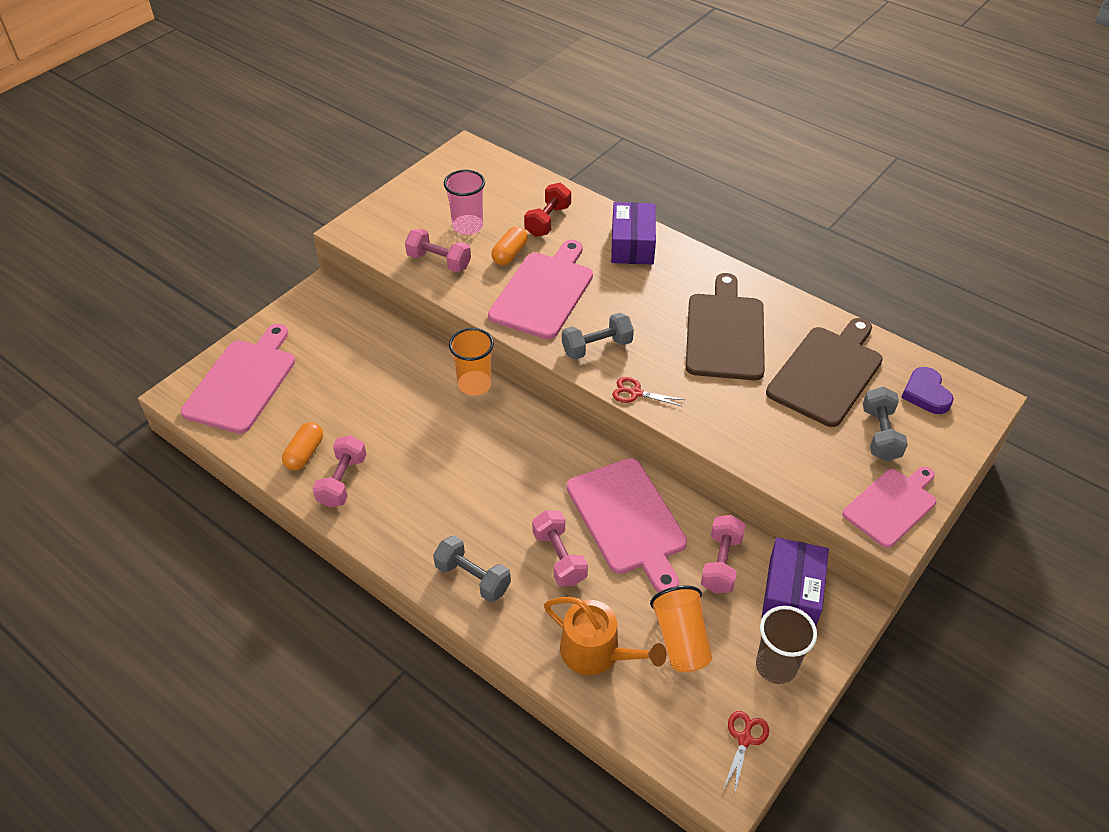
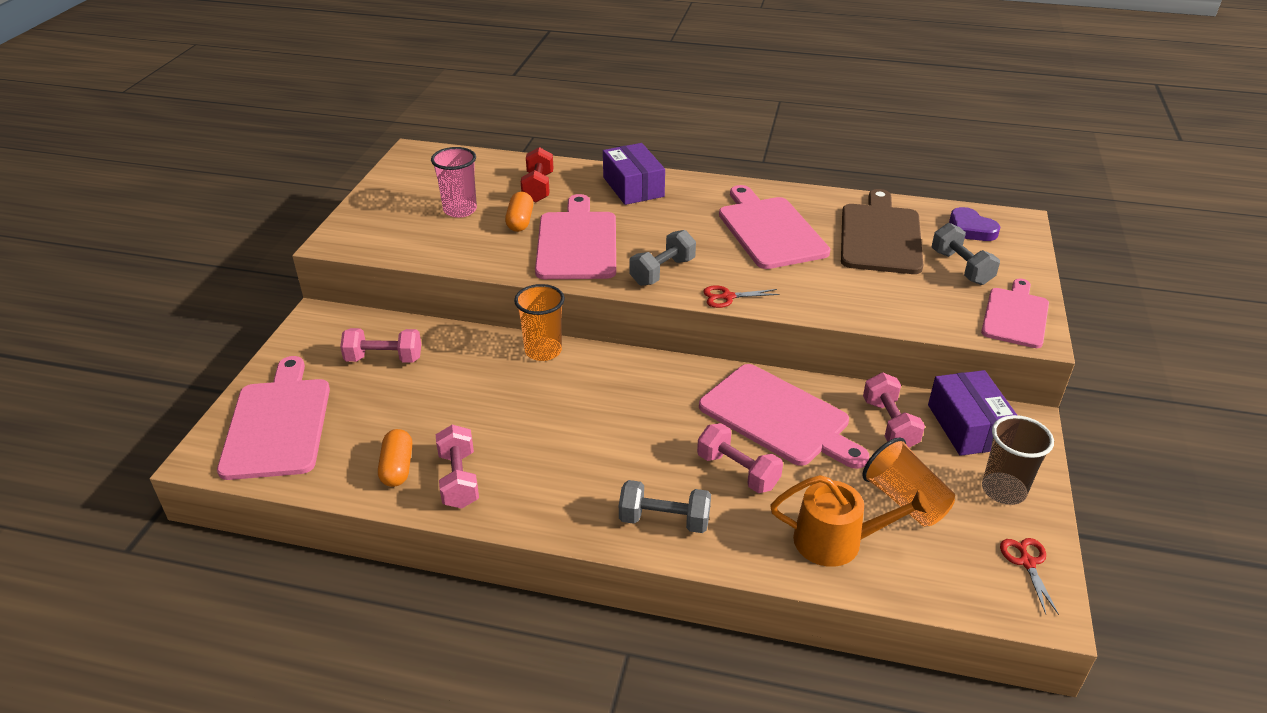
camera: 25 degrees left, 10 degrees down
pink dumbbell [405,229,471,272] -> pink dumbbell moved to [340,328,421,363]
brown cutting board [686,273,765,380] -> pink cutting board [719,185,830,269]

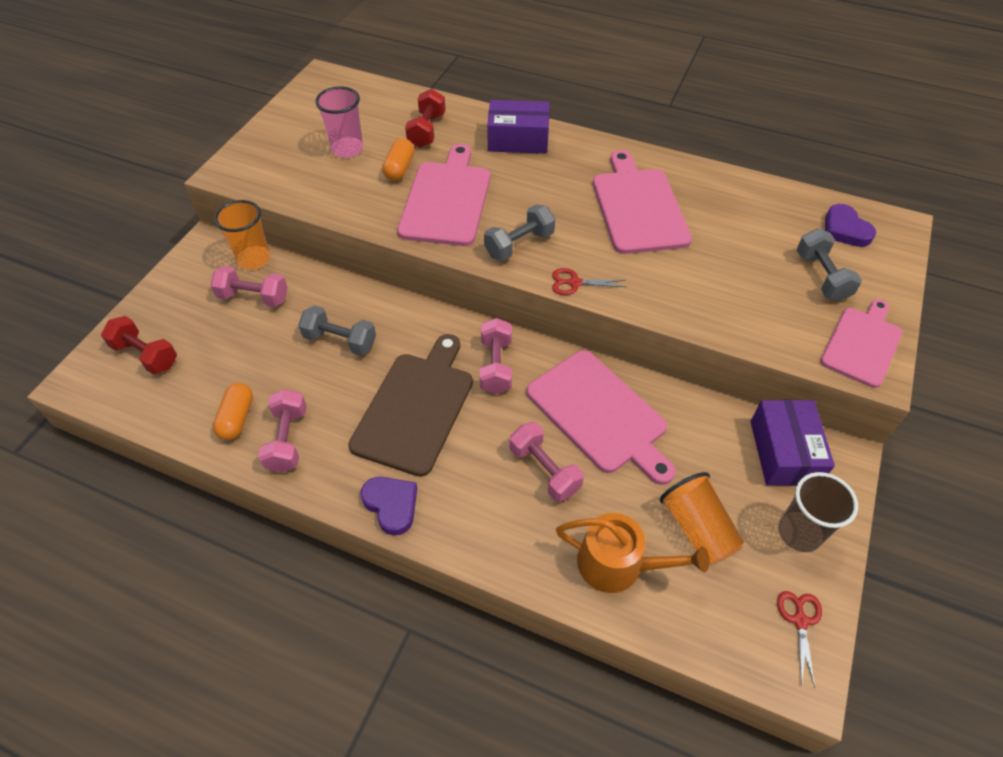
camera: 10 degrees right, 15 degrees up
pink cutting board [217,356,330,480] -> red dumbbell [101,316,177,375]
orange cup [514,284,565,361] -> orange cup moved to [214,200,270,270]
purple box [603,143,665,205] -> purple box turned 75 degrees counterclockwise [487,100,549,153]
grey dumbbell [619,480,711,533] -> grey dumbbell moved to [298,305,376,355]
brown cutting board [841,189,923,274] -> brown cutting board moved to [349,334,473,477]
pink dumbbell [863,373,925,447] -> pink dumbbell moved to [480,318,512,394]
none -> purple heart [361,477,417,535]

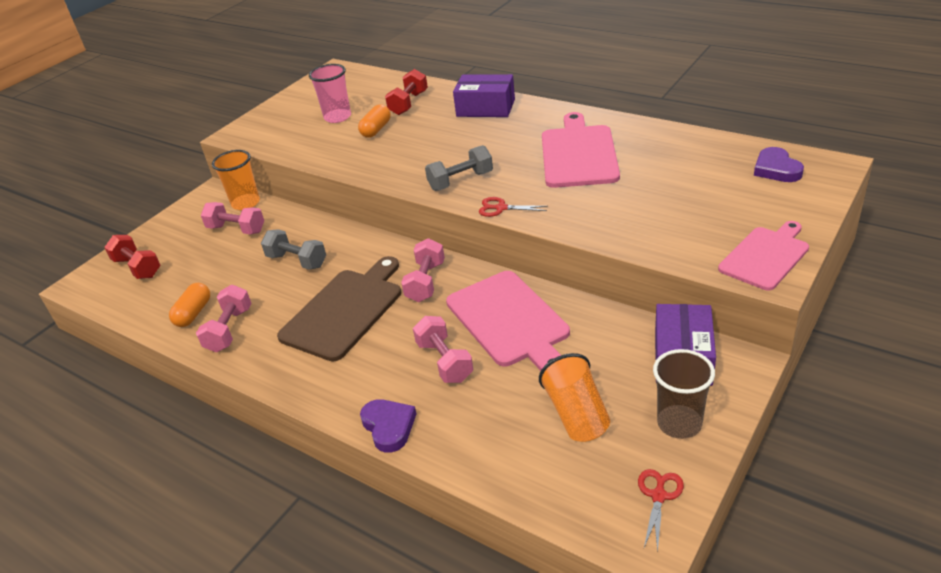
camera: 15 degrees right, 15 degrees down
purple heart [361,477,417,535] -> purple heart moved to [360,399,416,453]
pink cutting board [397,144,490,246] -> none
orange watering can [556,513,710,593] -> none
grey dumbbell [797,228,862,301] -> none

